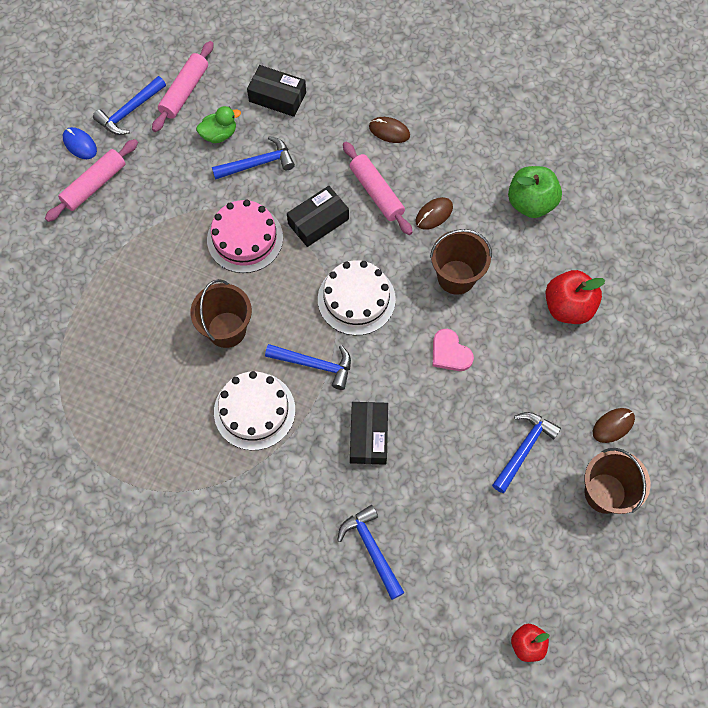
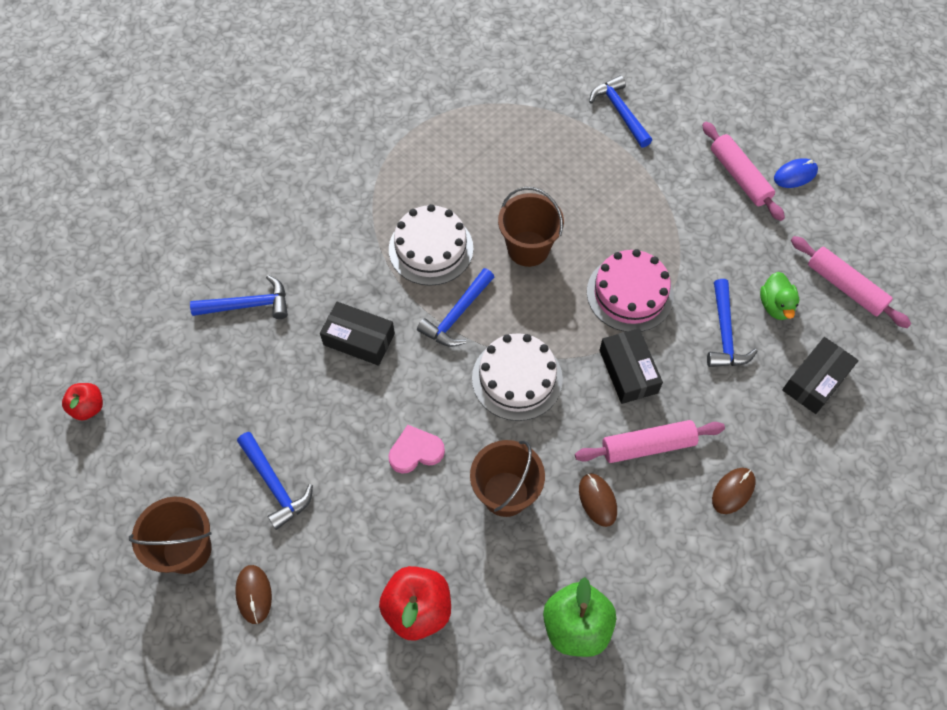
camera: 110 degrees right, 5 degrees down
blue hammer [93,76,166,135] -> blue hammer moved to [589,75,652,148]

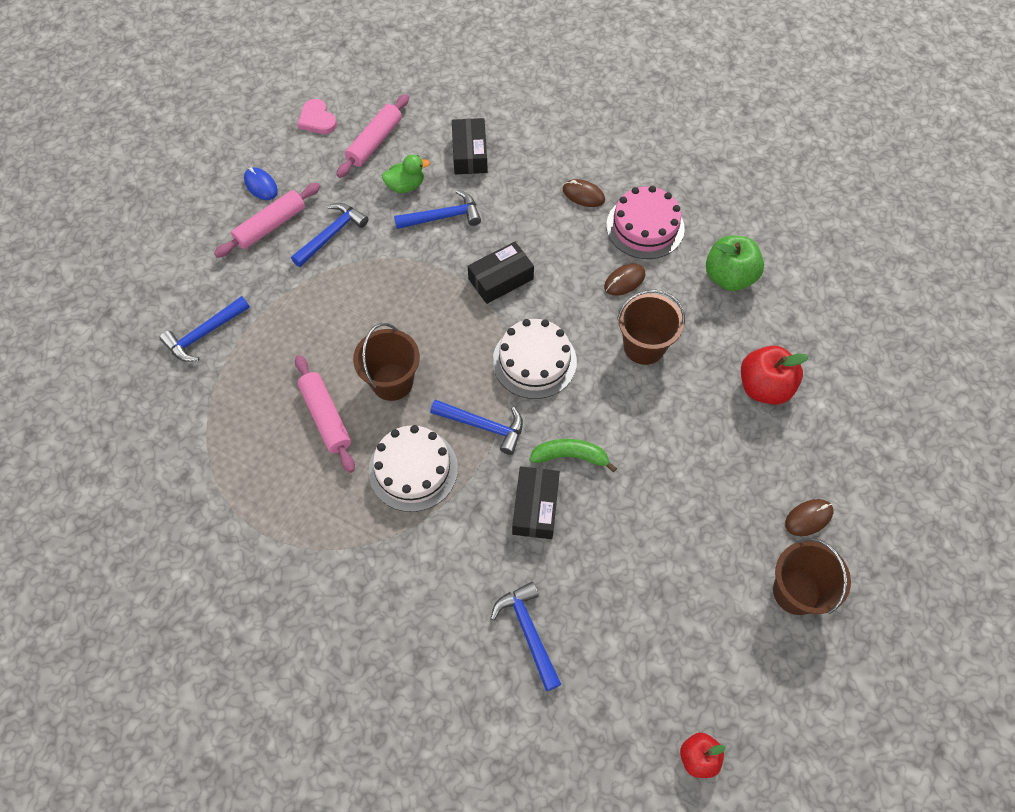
camera: 105 degrees left, 0 degrees up
blue hammer [237,432,313,530] -> blue hammer moved to [291,203,369,267]
pink heart [388,425,445,473] -> pink heart moved to [298,99,337,134]
pink rolling pin [575,420,725,463] -> pink rolling pin moved to [295,355,355,473]
pink cake [587,249,674,332] -> pink cake moved to [606,186,685,259]
black box [782,337,859,414] -> black box turned 60 degrees clockwise [452,118,488,174]
none -> green banana [529,439,617,472]

